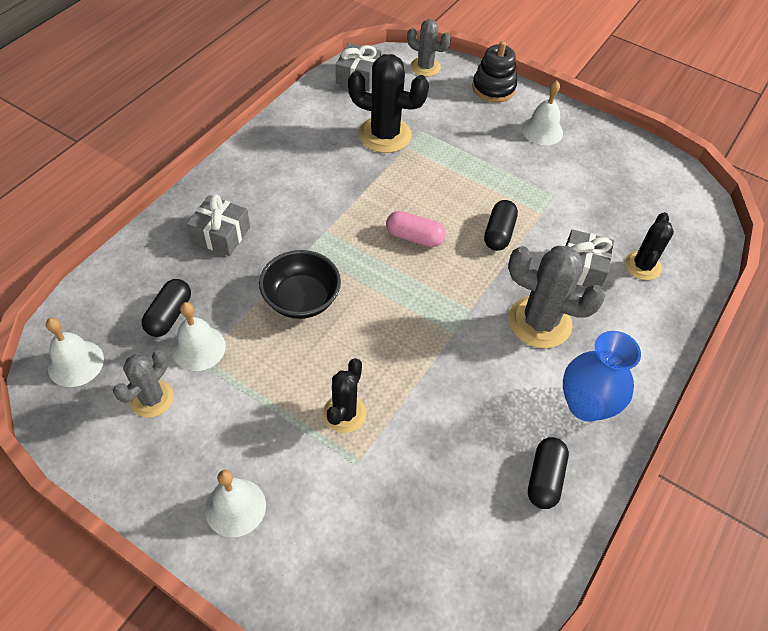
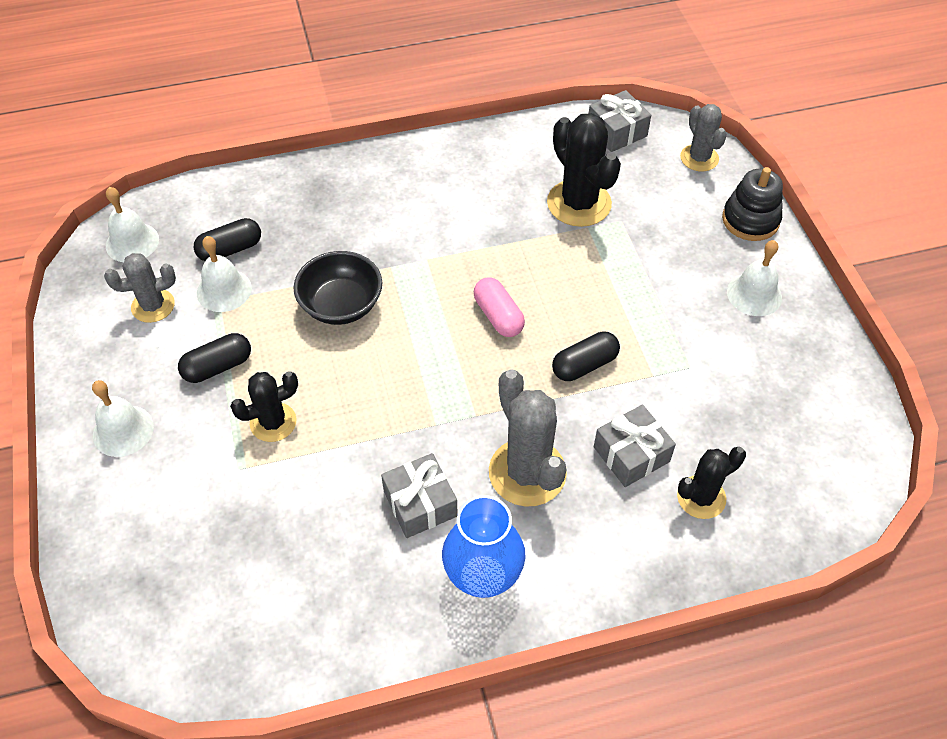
camera: 45 degrees right, 0 degrees up
grey gift [187,194,250,256] -> grey gift moved to [381,453,458,538]
black capsule [528,437,569,509] -> black capsule moved to [178,333,251,383]

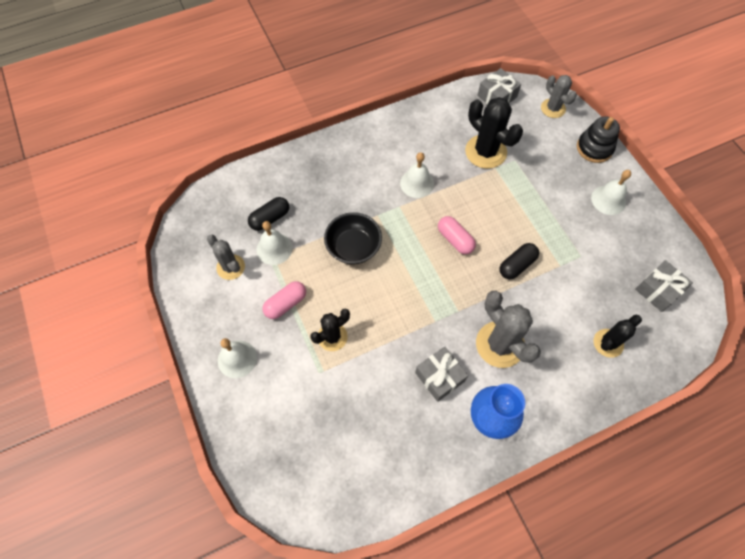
camera: 10 degrees left, 10 degrees up
grey cactus [104,253,176,323] -> grey cactus turned 75 degrees clockwise [207,235,245,280]
white bell [106,187,159,262] -> white bell moved to [400,152,434,198]
black capsule [178,333,251,383] -> pink capsule [262,281,306,319]
grey gift [594,404,676,487] -> grey gift moved to [635,260,693,312]

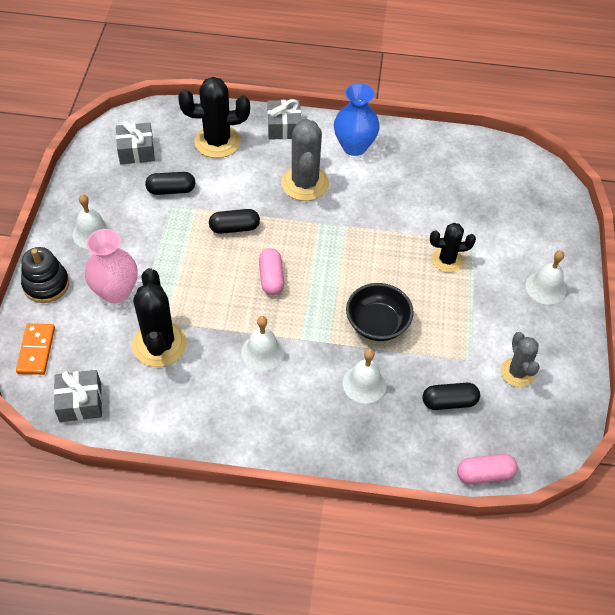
camera: 150 degrees left, 10 degrees down
white bell [257,221,292,265] -> white bell moved to [343,349,387,403]
pink capsule [262,281,306,319] -> pink capsule moved to [457,454,518,484]
grey gift [415,347,468,402] -> grey gift moved to [267,99,301,140]
grey cactus [541,75,577,118] -> orange domino [16,323,55,375]
black cactus [593,315,642,358] -> black cactus [178,77,250,158], size x1.62
none -> pink vase [85,229,138,303]
none -> black capsule [145,172,195,195]

